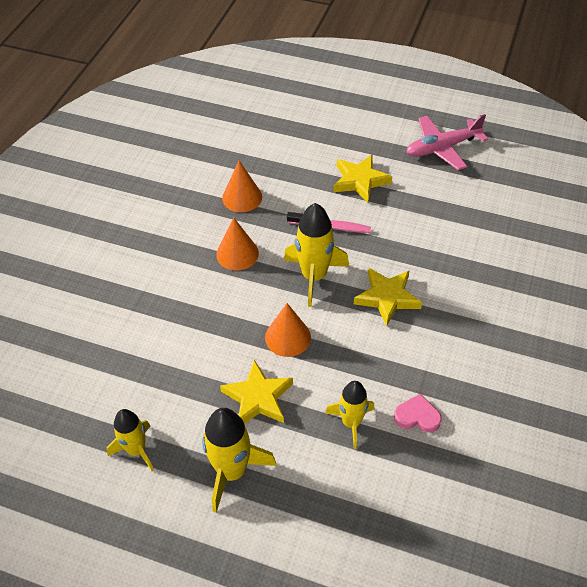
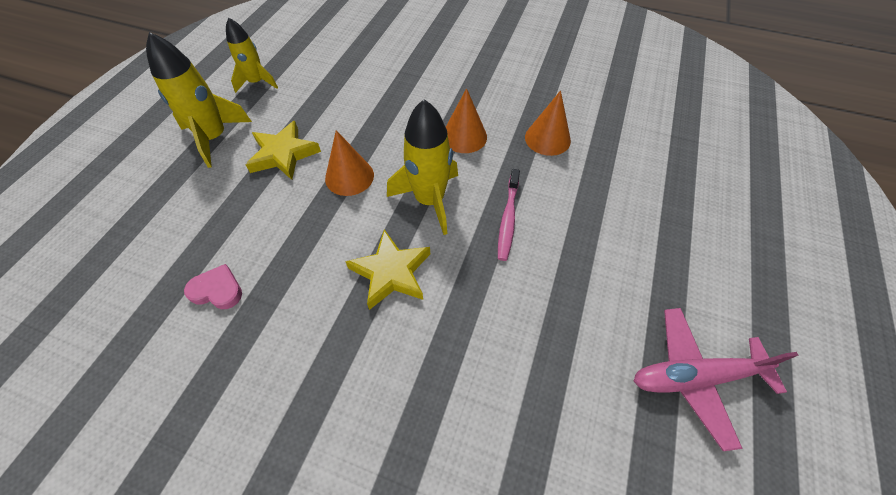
camera: 90 degrees right, 5 degrees up
yellow rocket [325,381,375,449] -> none
yellow star [333,155,392,203] -> none
pink heart [394,393,442,432] -> pink heart turned 90 degrees counterclockwise [184,264,242,309]
pink plane [406,114,488,170] -> pink plane turned 75 degrees counterclockwise [634,308,798,451]

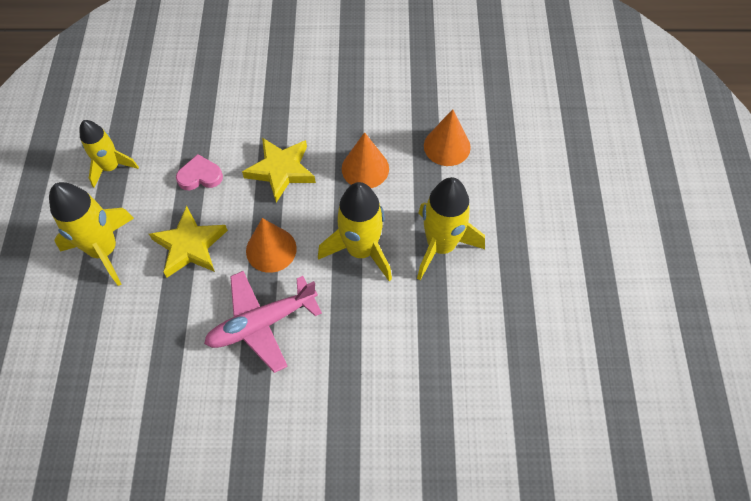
camera: 20 degrees left, 5 degrees up
pink heart [184,264,242,309] -> pink heart moved to [176,154,223,190]
yellow star [345,229,430,310] -> yellow star moved to [242,138,316,202]
pink toothbrush [498,169,520,261] -> yellow rocket [417,177,485,280]
pink plane [634,308,798,451] -> pink plane moved to [204,271,322,373]

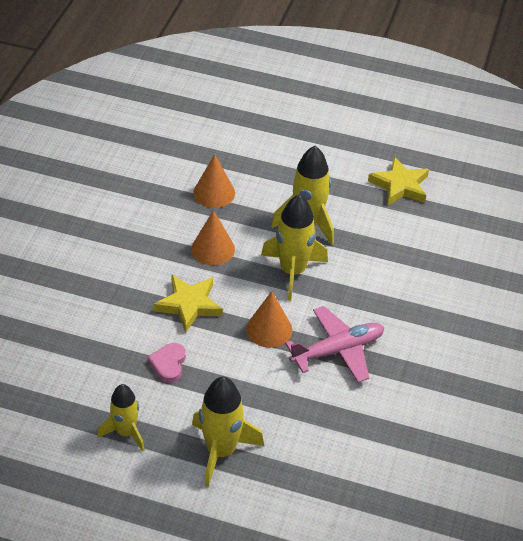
camera: 75 degrees left, 15 degrees down
yellow star [149,206,228,277] -> yellow star moved to [368,156,429,206]
pink plane [204,271,322,373] -> pink plane turned 105 degrees counterclockwise [285,306,384,383]

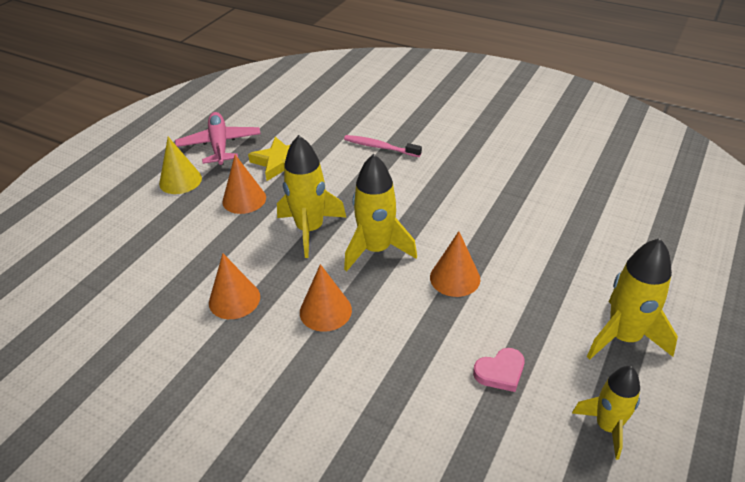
camera: 75 degrees left, 5 degrees down
pink heart [148,343,186,383] -> pink heart turned 45 degrees counterclockwise [473,348,525,392]
yellow star [154,275,223,333] -> none
pink plane [285,306,384,383] -> pink plane moved to [175,112,261,165]
none -> yellow cone [159,137,202,194]
none -> orange cone [222,155,266,214]
none -> pink toothbrush [344,135,422,157]

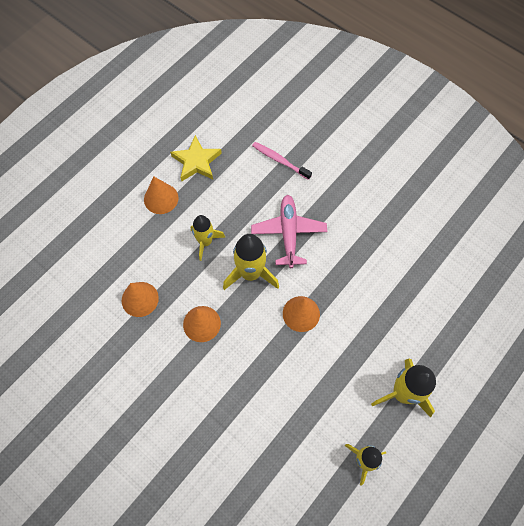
camera: 10 degrees right, 25 degrees up
yellow cone [159,137,202,194] -> none
pink plane [175,112,261,165] -> pink plane moved to [251,195,327,268]
yellow rocket [277,135,347,258] -> yellow rocket [191,215,226,261], size x0.66
pink heart [473,348,525,392] -> none

